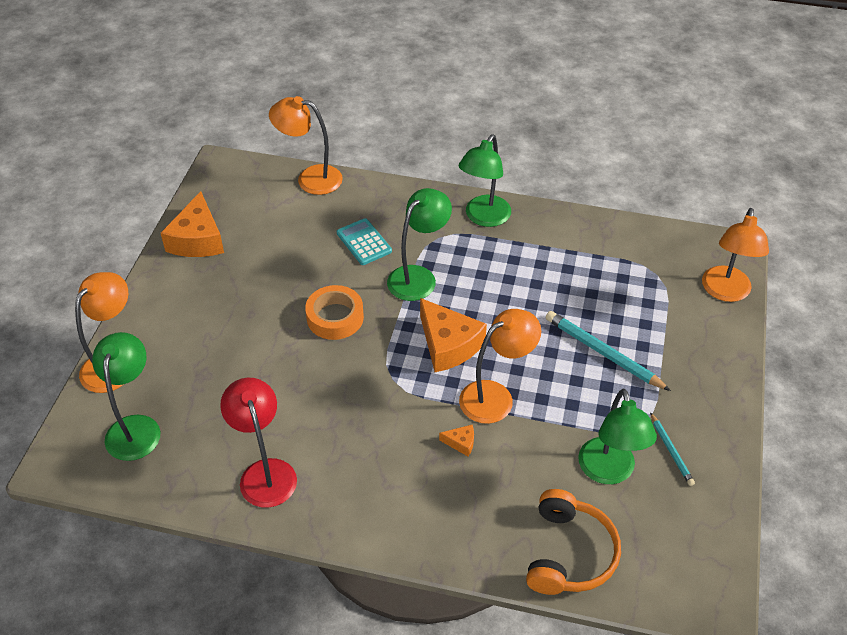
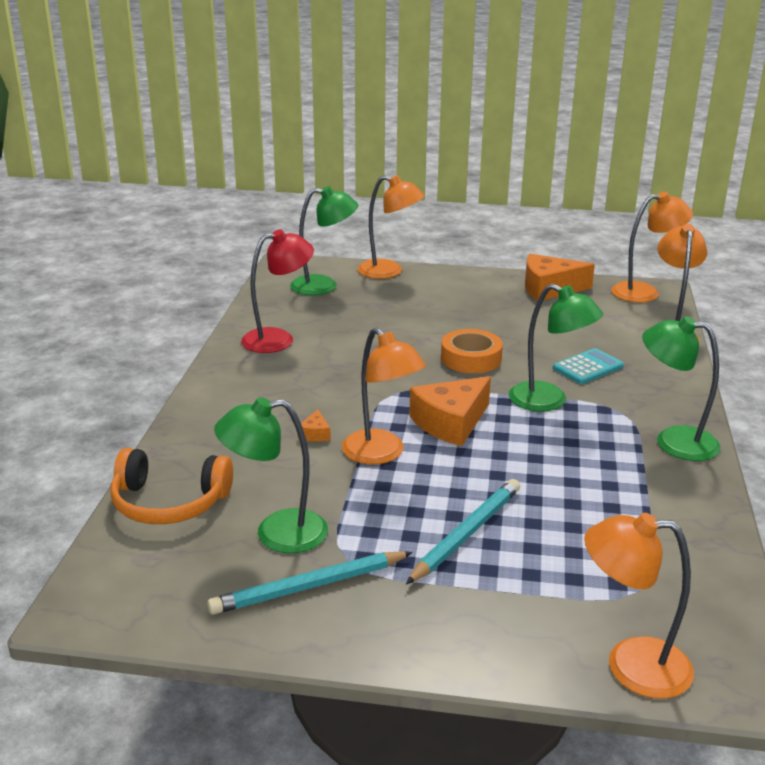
camera: 85 degrees right, 20 degrees down
turquoise pencil [650,412,695,486] -> turquoise pencil [207,551,413,615], size x1.76
none -> orange lamp [611,192,693,303]

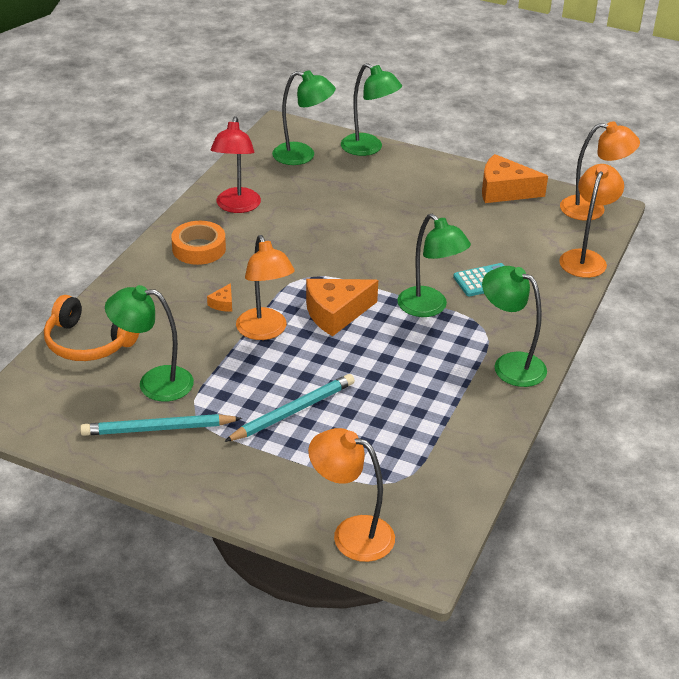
camera: 15 degrees right, 10 degrees up
red lamp [241,229,314,353] -> red lamp turned 105 degrees clockwise [211,116,261,213]
orange lamp [357,175,425,279] -> green lamp [341,63,402,156]
orange tape [441,329,503,373] -> orange tape moved to [171,221,226,265]

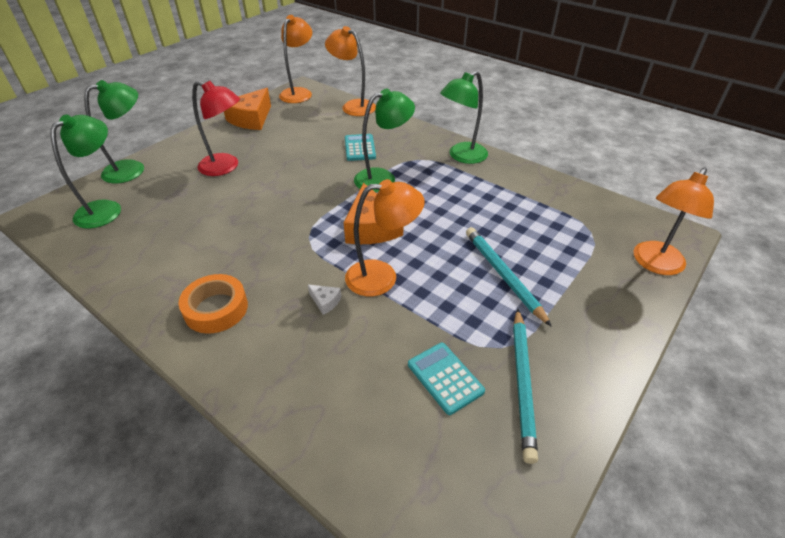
camera: 75 degrees left, 5 degrees up
orange headphones [44,295,139,361] -> none
green lamp [105,285,194,402] -> turquoise calculator [408,343,485,415]
orange cheese [207,283,232,312] -> white cheese [308,285,341,315]
red lamp [211,116,261,213] -> red lamp moved to [192,81,240,176]

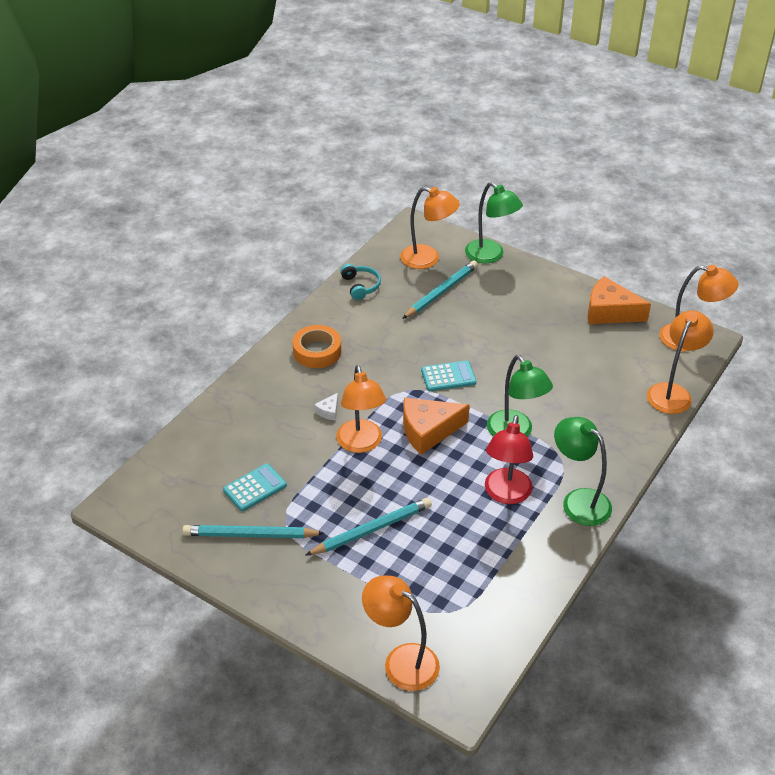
camera: 85 degrees right, 0 degrees up
green lamp [50,115,121,229] -> orange lamp [400,187,460,269]
red lamp [192,81,240,176] -> red lamp moved to [485,415,533,504]
turquoise calculator [345,134,376,161] -> turquoise calculator moved to [421,360,476,391]
none -> turquoise headphones [340,264,381,300]
none -> turquoise pencil [402,260,478,319]

